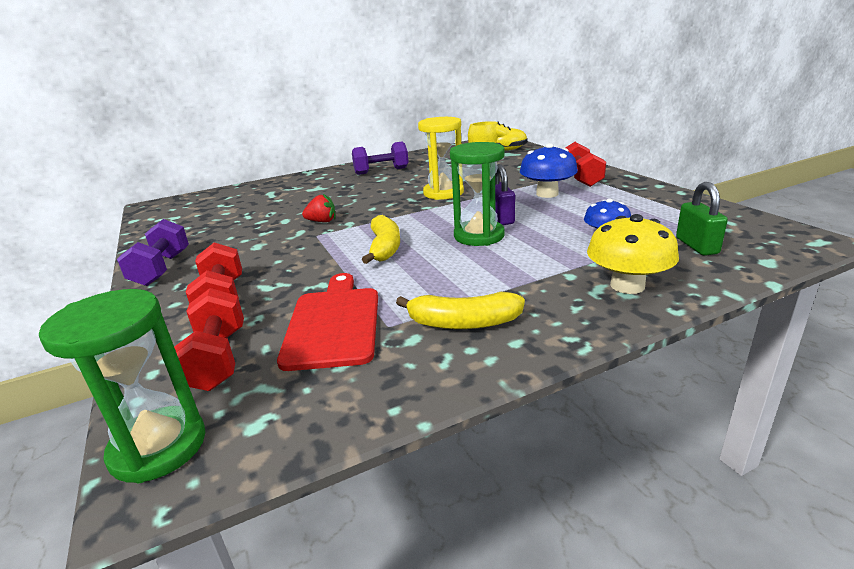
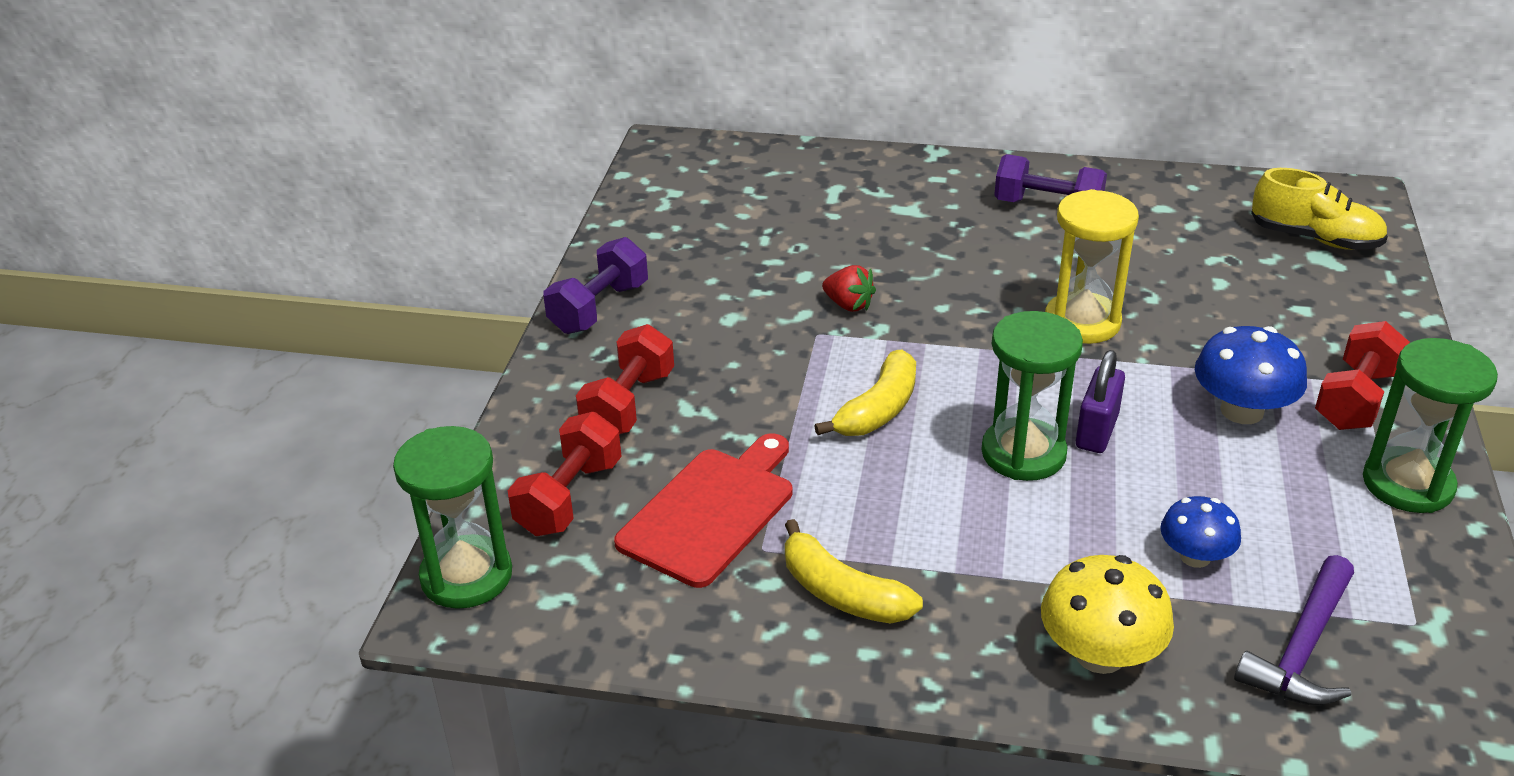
camera: 35 degrees right, 10 degrees up
green padlock [676,182,728,256] -> purple hammer [1234,555,1354,706]
none -> green hourglass [1363,338,1498,513]

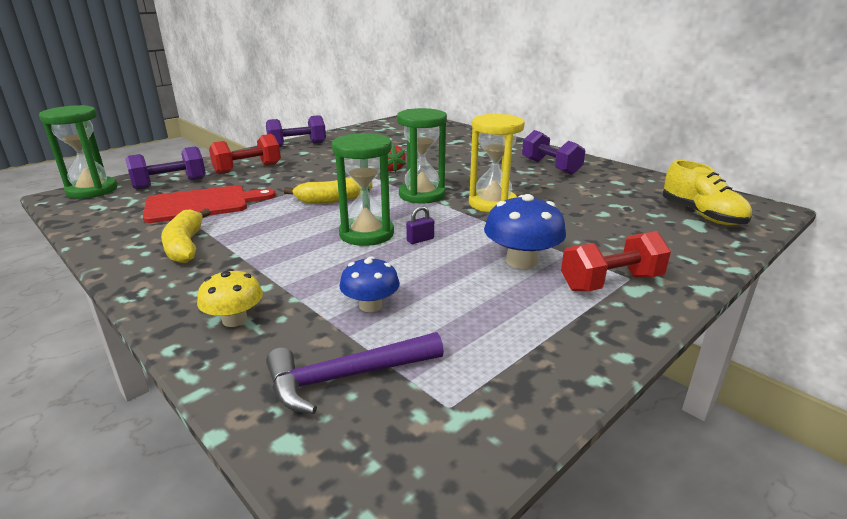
camera: 35 degrees right, 10 degrees down
red dumbbell [508,412,622,536] -> purple dumbbell [125,147,206,190]
yellow mushroom [1041,555,1174,674] -> yellow mushroom [197,269,263,327], size x0.65
purple padlock [1076,350,1125,453] -> purple padlock [406,206,434,244], size x0.56
green hourglass [1363,338,1498,513] -> green hourglass moved to [397,108,447,203]

